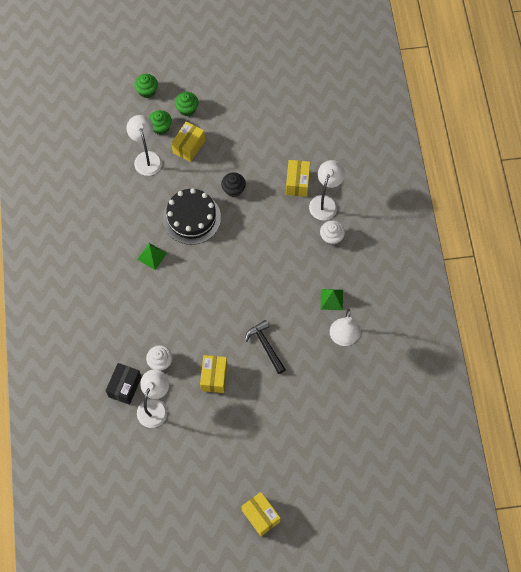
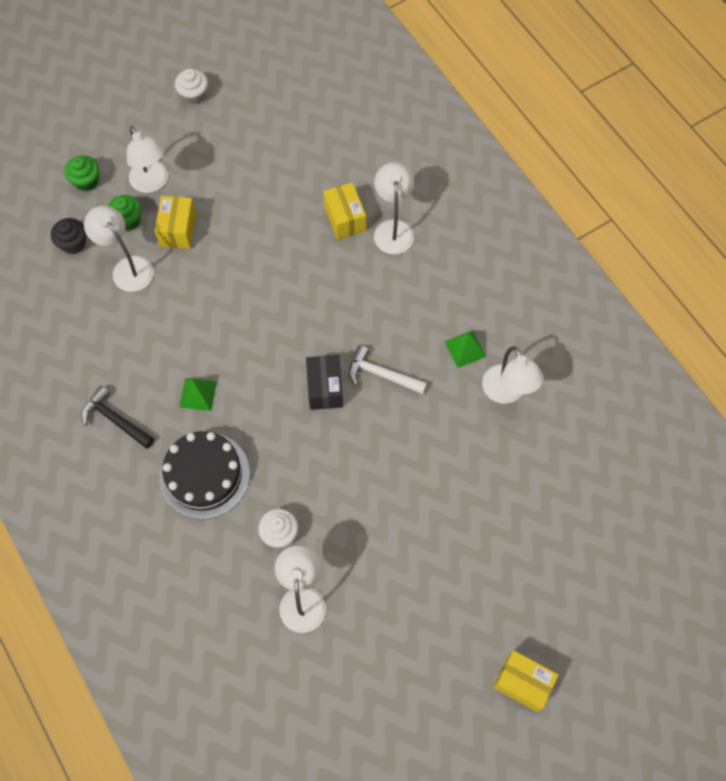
camera: 25 degrees left, 0 degrees up
black box [106,363,142,405] -> black box moved to [306,355,343,410]
black cake [163,188,221,245] -> black cake moved to [159,431,250,520]
green cupcake [175,92,198,116] -> white lamp [127,126,168,193]
yellow box [200,355,227,393] -> none
black cupcake [221,172,246,197] -> black cupcake moved to [51,218,86,254]
black hammer [245,320,286,374] -> black hammer moved to [81,386,155,449]
white cupcake [320,220,345,246] -> white cupcake moved to [175,69,208,104]
none -> white hammer [349,345,427,394]

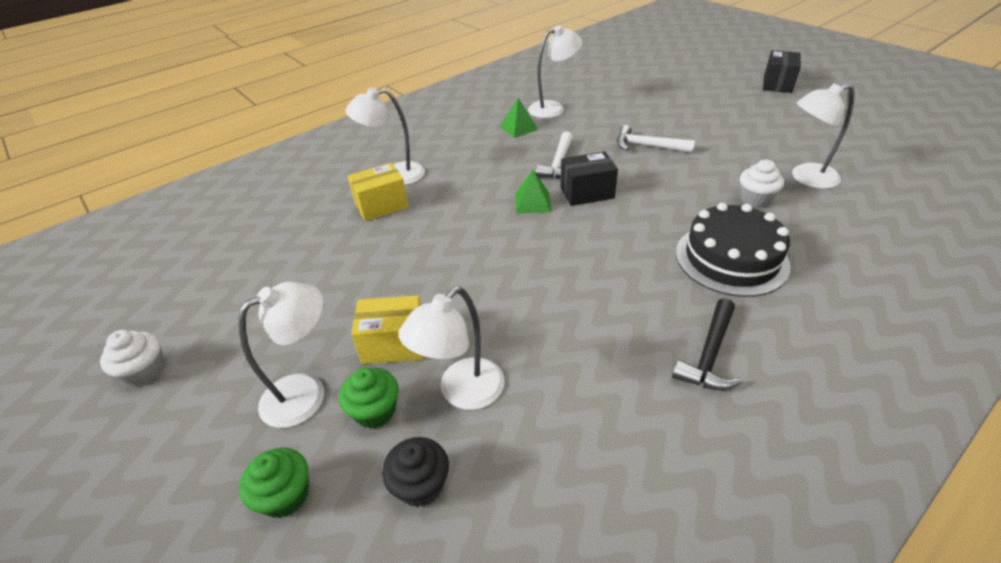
camera: 95 degrees left, 25 degrees down
green pyramid [179,378,217,411] -> green pyramid moved to [515,169,551,214]
yellow box [493,650,558,712] -> black box [763,50,801,93]
none -> white hammer [617,125,695,153]

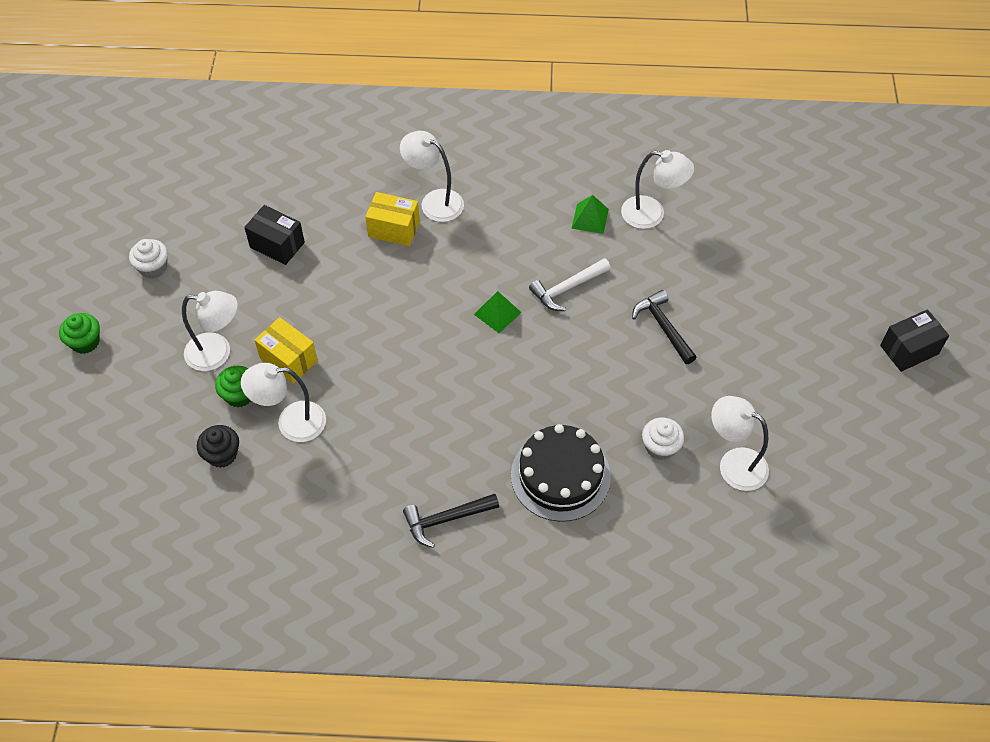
camera: 40 degrees right, 15 degrees up
green cupcake [239,448,309,518] -> green cupcake moved to [59,313,100,354]
black box [560,152,618,206] -> black box moved to [244,205,305,265]
white hammer [617,125,695,153] -> black hammer [632,290,697,364]

